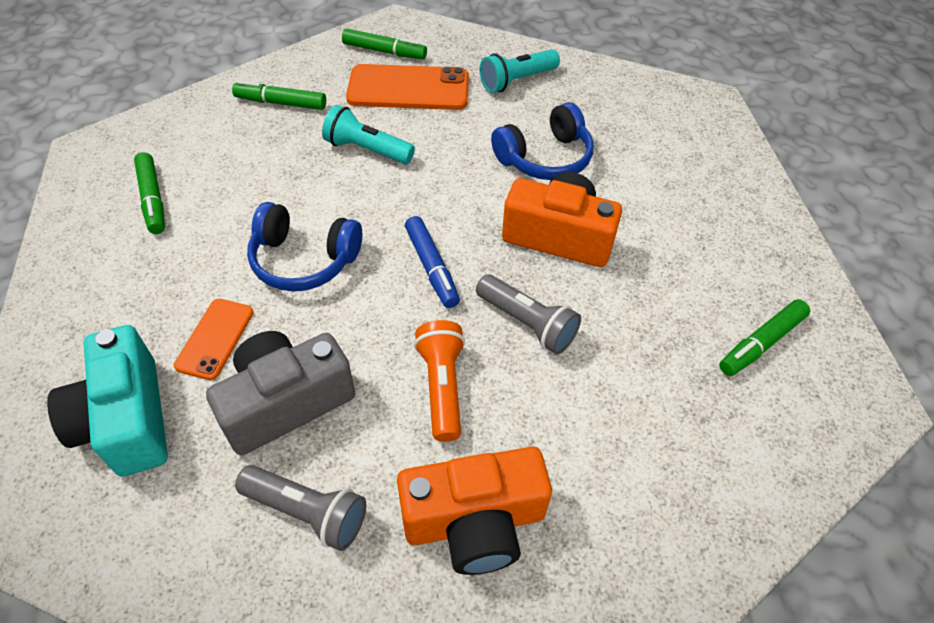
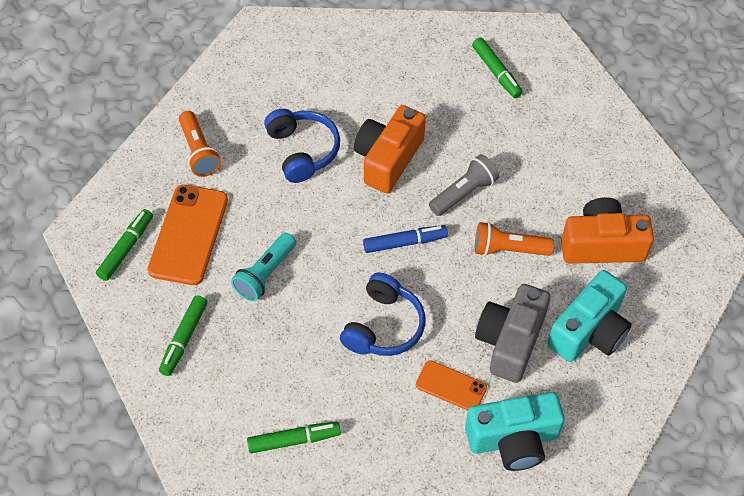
camera: 80 degrees left, 5 degrees up
grey camera [206,331,355,455] -> grey camera turned 45 degrees clockwise [475,284,550,383]
grey flashlight [235,465,366,551] -> turquoise camera [547,270,632,362]
orange camera [397,447,552,575] -> orange camera turned 90 degrees counterclockwise [561,197,654,264]
turquoise flashlight [480,49,560,93] -> orange flashlight [179,111,221,177]

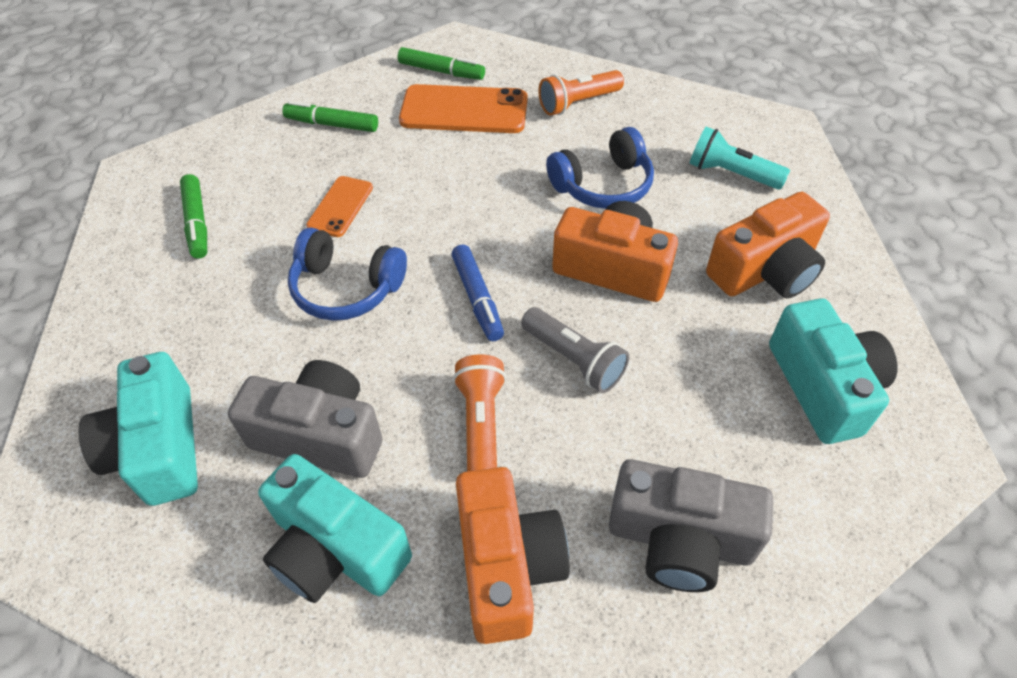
camera: 85 degrees right, 5 degrees down
turquoise flashlight [231,233,296,301] -> turquoise flashlight moved to [689,127,790,190]
orange phone [416,360,487,410] -> orange phone moved to [306,176,373,237]
green marker [472,38,523,98] -> turquoise camera [769,298,897,444]
none -> grey camera [609,459,773,592]
none -> orange camera [706,192,830,298]

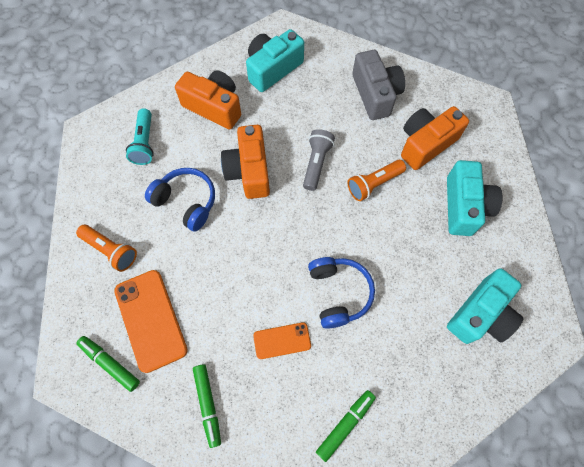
camera: 120 degrees left, 15 degrees up
grey camera [228,360,382,478] -> none
green marker [398,47,485,80] -> green marker turned 45 degrees counterclockwise [76,336,140,392]
blue marker [451,244,504,341] -> none

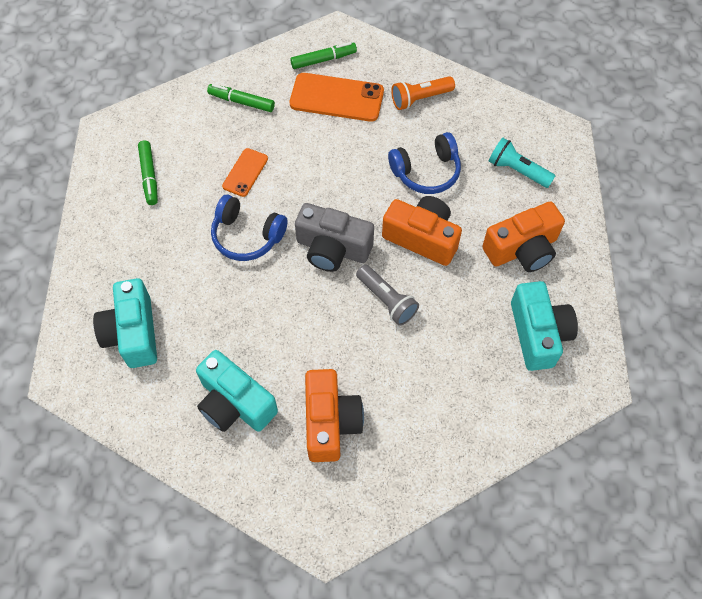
camera: 125 degrees right, 5 degrees down
orange flashlight [348,160,406,201] -> none
grey camera [352,50,405,120] -> grey camera moved to [295,203,374,272]

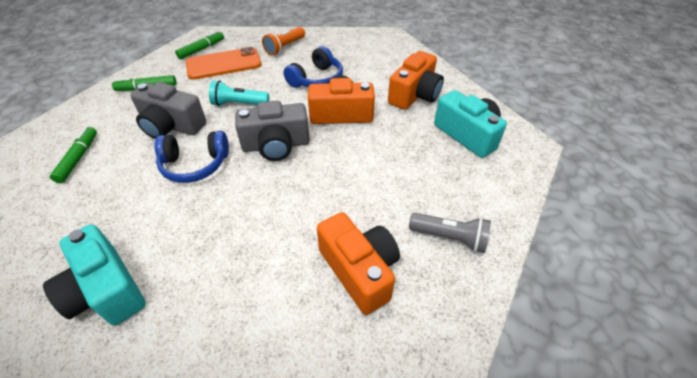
camera: 30 degrees left, 15 degrees down
green marker [138,141,158,205] -> green marker turned 135 degrees counterclockwise [50,127,97,183]
turquoise camera [196,350,278,432] -> none
orange phone [222,148,268,197] -> grey camera [130,82,206,139]
grey flashlight [356,265,419,326] -> grey flashlight moved to [409,213,491,253]
turquoise flashlight [489,138,555,188] -> turquoise flashlight moved to [209,80,269,106]

